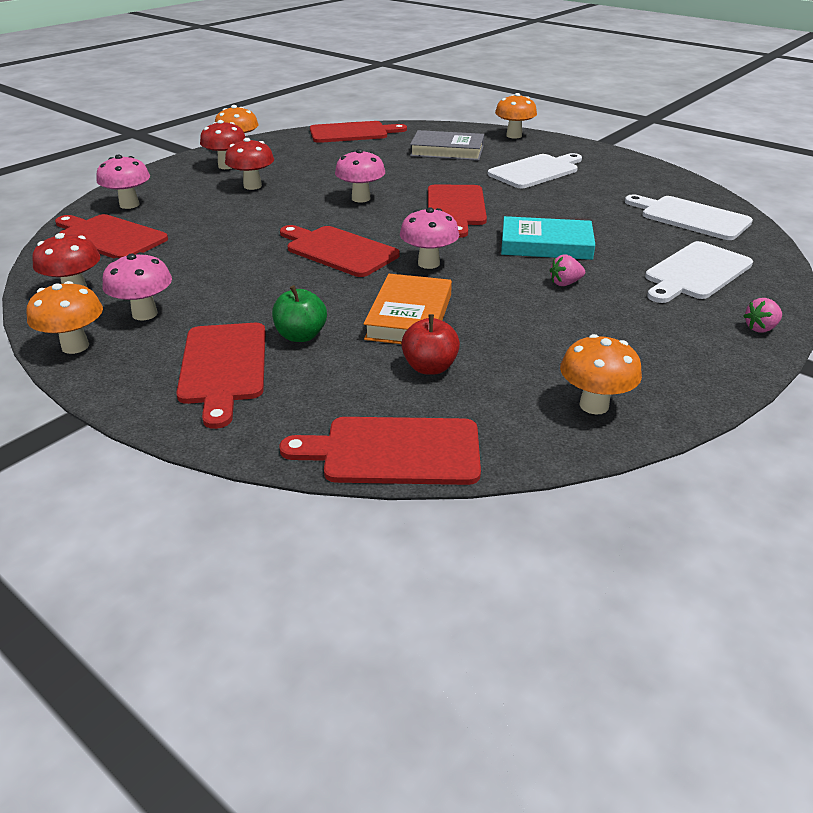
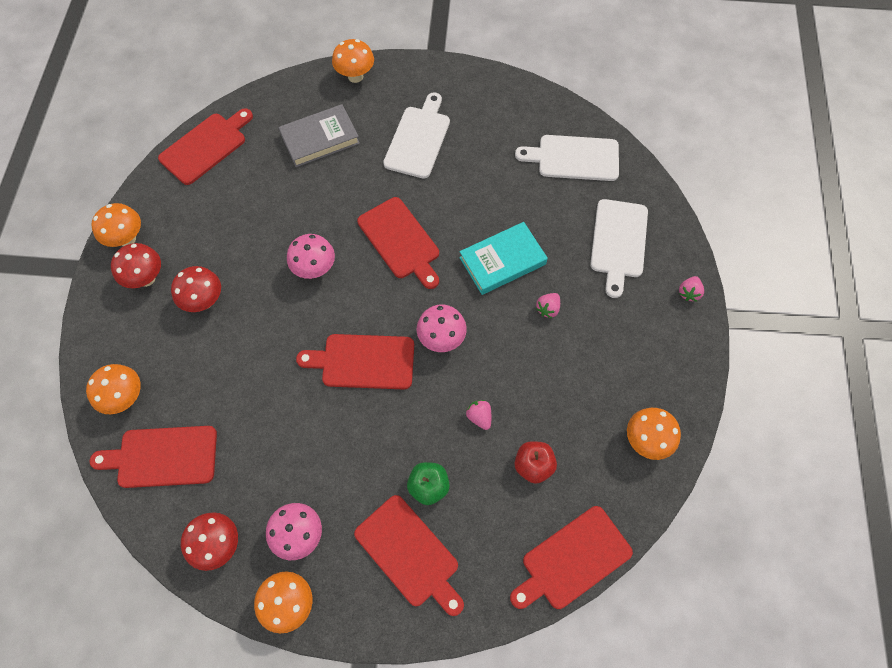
camera: 35 degrees left, 30 degrees up
pink mushroom [96,154,150,209] -> orange mushroom [86,364,141,414]
orange book [363,274,452,344] -> pink strawberry [466,400,491,430]

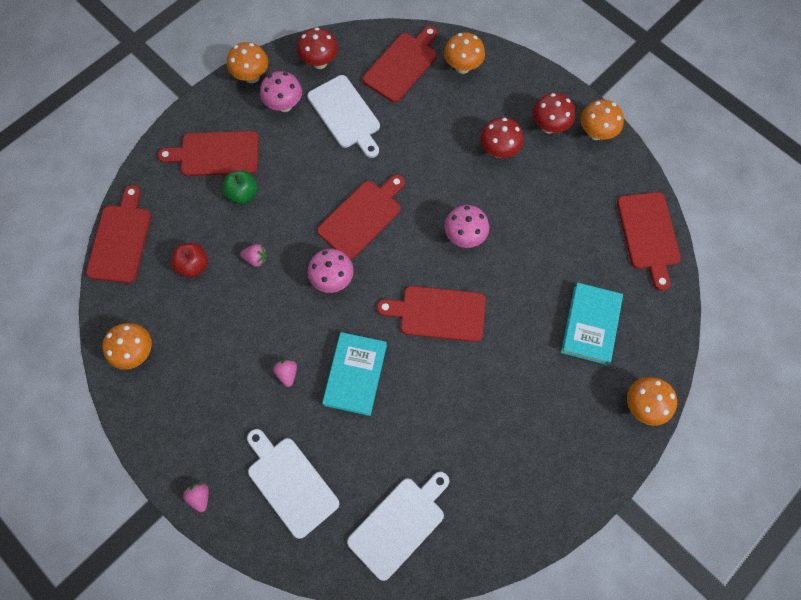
camera: 130 degrees right, 5 degrees up
grey book [278,104,360,167] -> turquoise book [561,283,623,365]
white cutting board [383,92,450,179] -> white cutting board moved to [307,75,380,158]

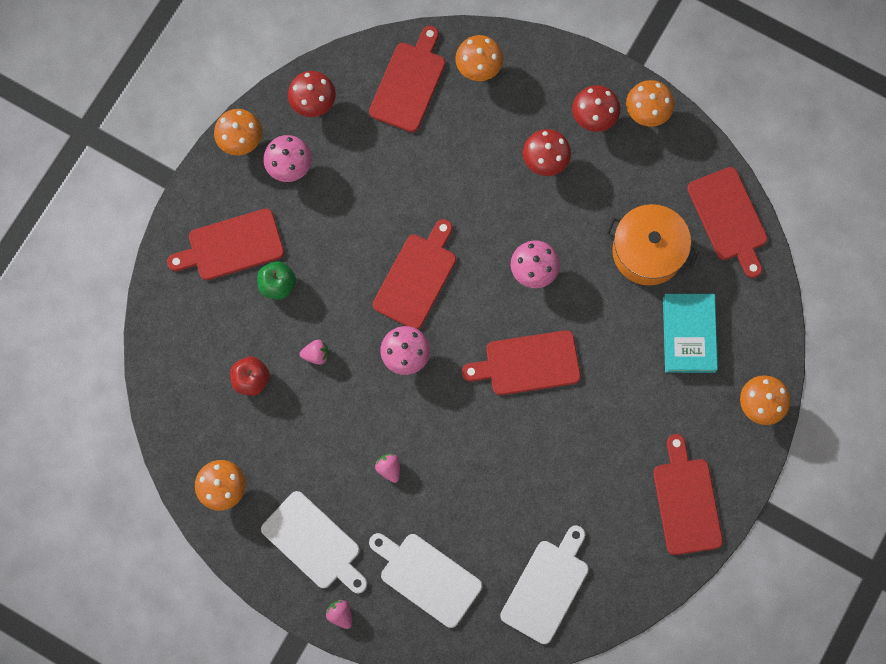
camera: 15 degrees left, 5 degrees up
red cutting board [86,185,151,283] -> red cutting board moved to [653,434,723,555]
white cutting board [307,75,380,158] -> white cutting board moved to [261,491,367,594]
turquoise book [322,332,387,416] -> none
none -> orange pot [605,204,699,286]

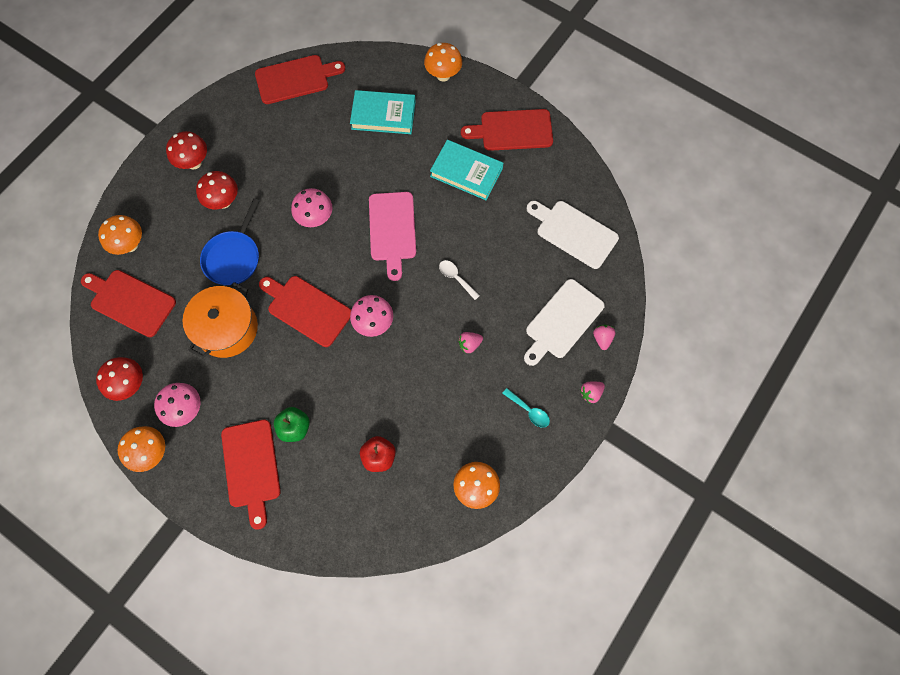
camera: 85 degrees left, 5 degrees down
white cutting board [261,491,367,594] -> turquoise spoon [502,388,550,428]
pink strawberry [300,340,329,365] -> pink strawberry moved to [593,325,615,350]
red cutting board [462,330,581,395] -> pink cutting board [369,192,416,281]
orange pot [605,204,699,286] -> orange pot moved to [183,282,258,358]
orange mushroom [626,80,674,127] -> none
none -> blue pan [200,198,260,285]
none -> turquoise book [430,140,503,200]
none -> white spoon [439,260,480,300]

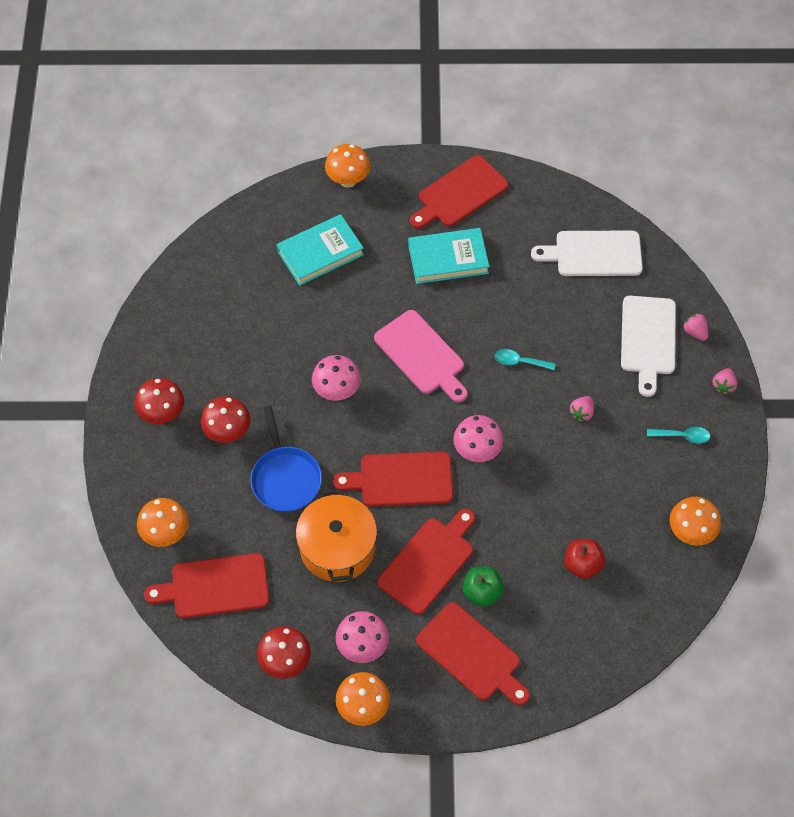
camera: 35 degrees left, 10 degrees down
red cutting board [255,55,345,104] -> red cutting board moved to [378,509,475,615]
white spoon [439,260,480,300] -> turquoise spoon [495,349,555,370]

